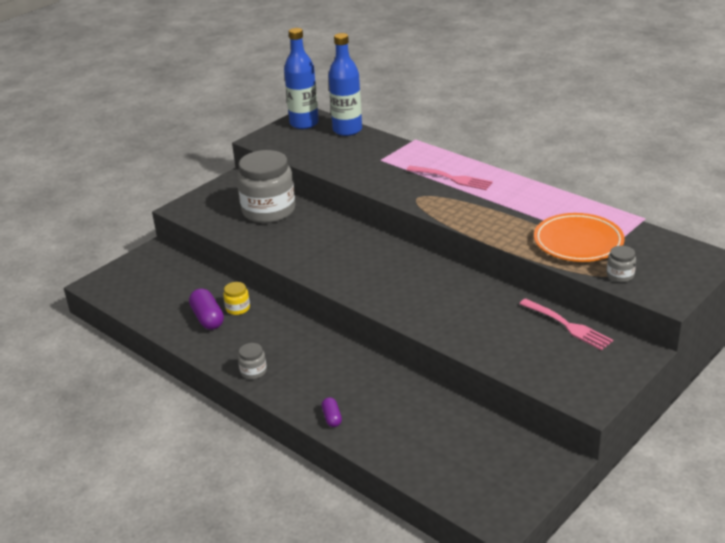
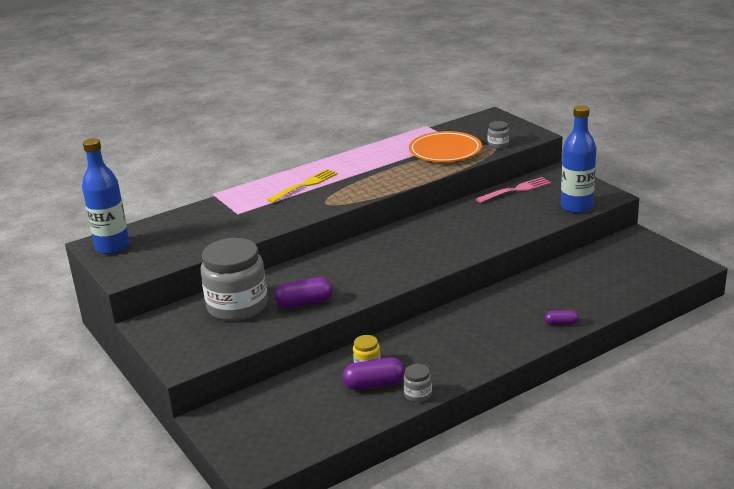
camera: 75 degrees left, 5 degrees down
grey jar [238,343,267,379] -> grey jar moved to [403,364,432,402]
blue bottle [328,33,362,136] -> blue bottle moved to [561,105,596,213]
pink fork [407,166,493,190] -> yellow fork [267,169,338,203]
none -> purple capsule [275,277,333,308]

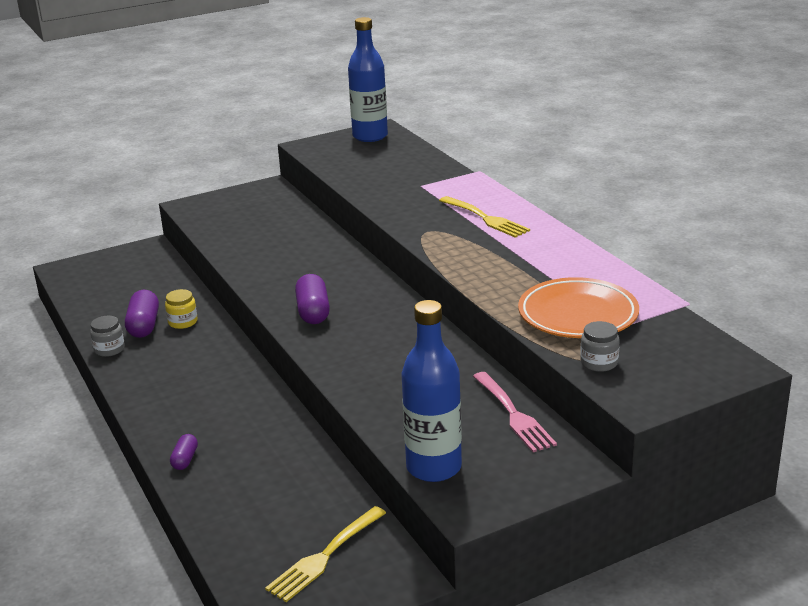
camera: 95 degrees right, 0 degrees up
grey jar [201,238,268,321] -> none
purple capsule [275,277,333,308] -> purple capsule moved to [295,274,330,324]
none -> yellow fork [265,506,386,602]

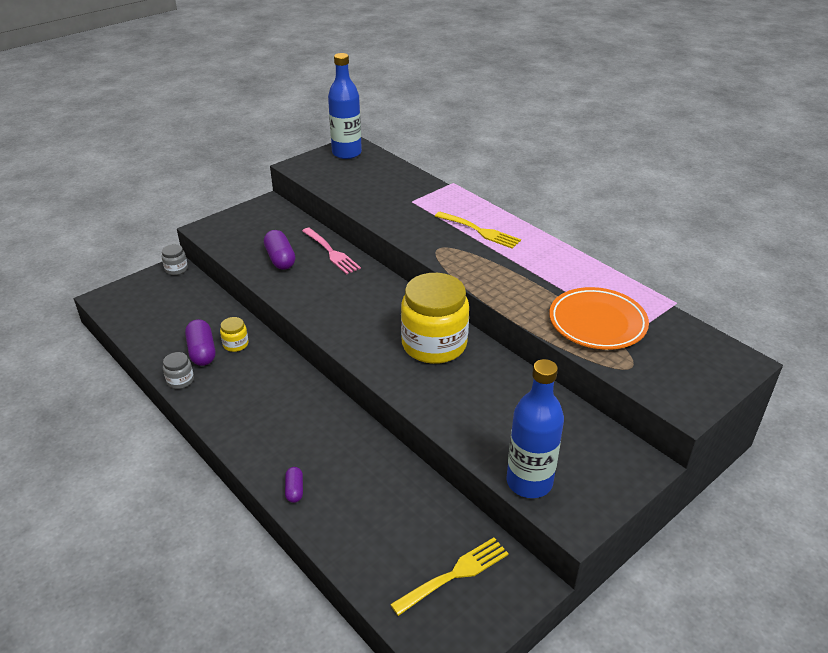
camera: 15 degrees left, 10 degrees up
yellow fork [265,506,386,602] -> yellow fork turned 150 degrees counterclockwise [390,537,509,616]
purple capsule [295,274,330,324] -> purple capsule moved to [264,230,295,270]
pink fork [473,372,557,452] -> pink fork moved to [302,228,361,274]
grey jar [580,321,620,372] -> grey jar moved to [162,244,188,275]
none -> yellow jar [401,273,469,364]

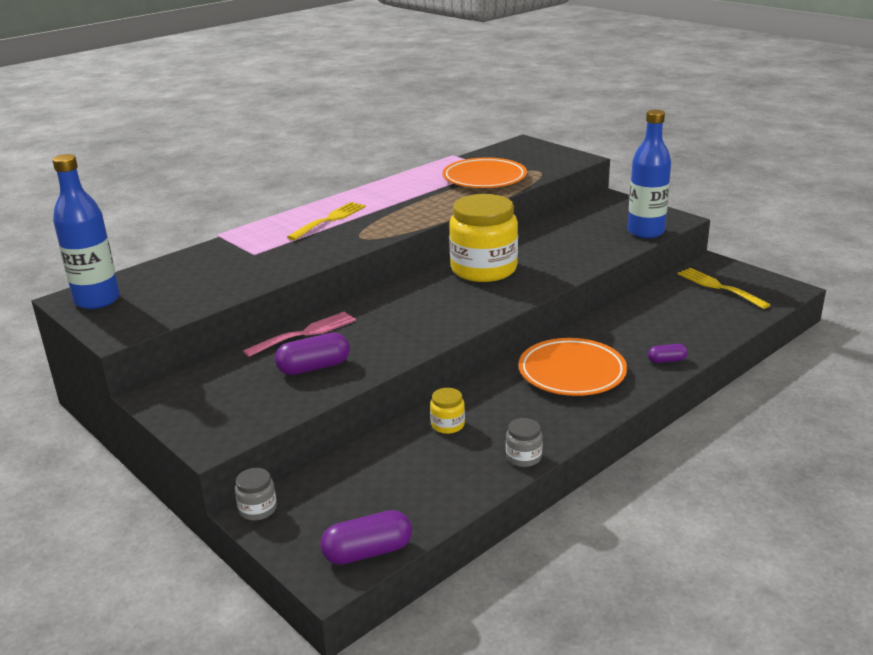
camera: 90 degrees left, 10 degrees down
purple capsule [185,319,215,366] -> purple capsule moved to [320,510,412,565]
none -> orange plate [519,338,627,396]

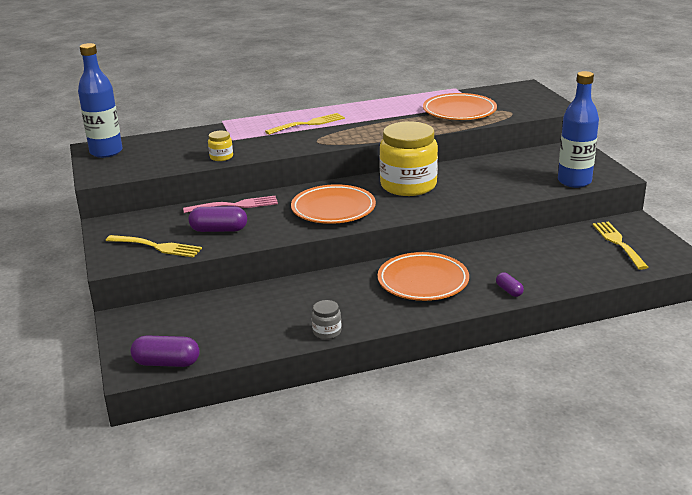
camera: 25 degrees right, 0 degrees up
grey jar [235,468,277,520] -> none
yellow jar [430,388,465,434] -> yellow jar moved to [208,131,233,161]
purple capsule [648,344,688,363] -> purple capsule turned 45 degrees clockwise [496,272,524,297]
none -> yellow fork [106,235,202,258]
none -> orange plate [291,184,376,224]

